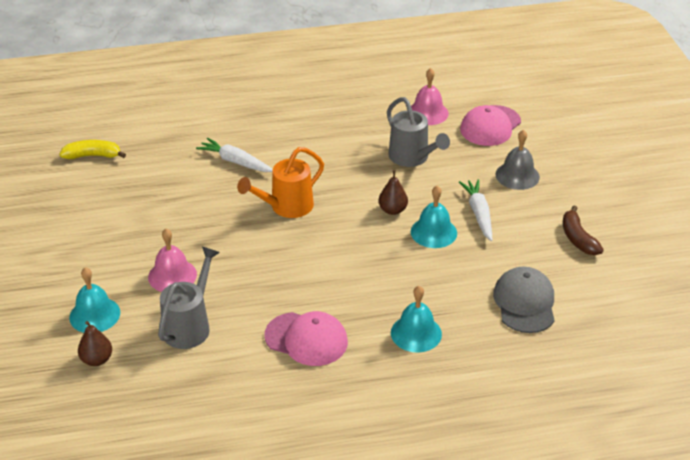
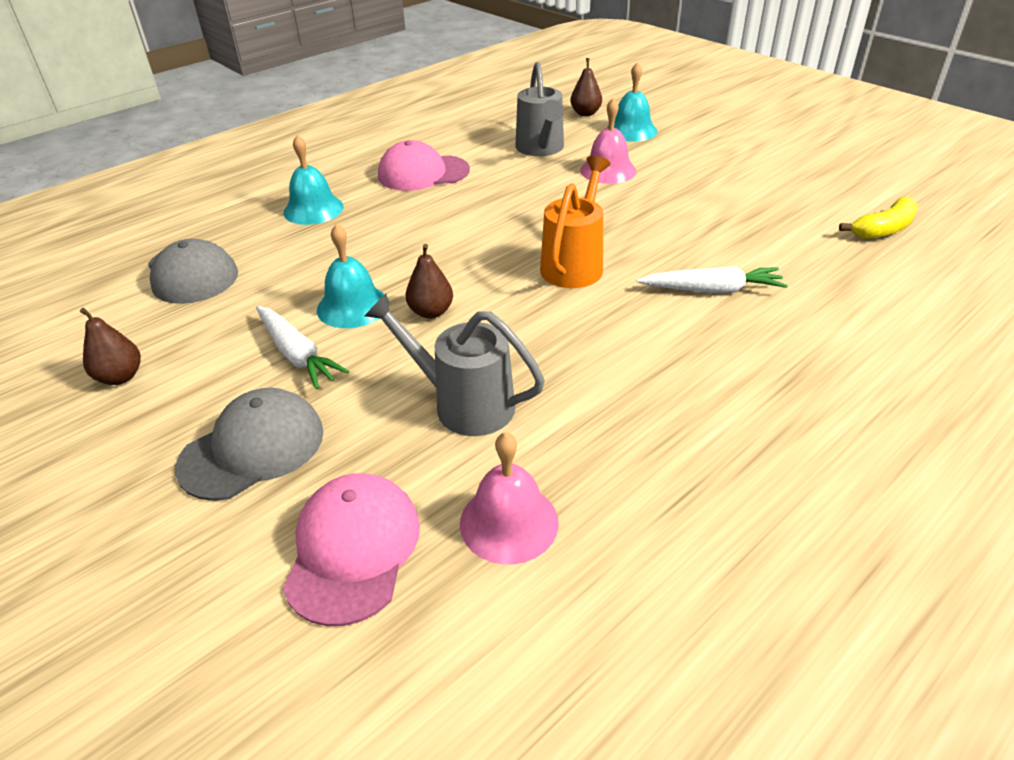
camera: 150 degrees right, 0 degrees up
grey bell [496,129,540,190] -> grey cap [175,388,324,501]
brown banana [563,206,604,255] -> brown pear [80,308,141,385]

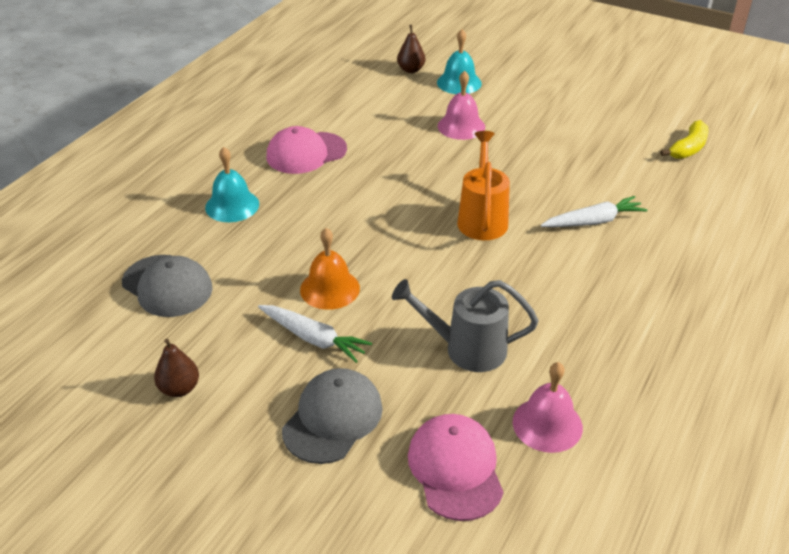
camera: 20 degrees left, 0 degrees up
turquoise bell [317,224,389,328] -> orange bell [300,228,360,310]
brown pear [406,244,453,319] -> none
grey watering can [515,62,564,156] -> none

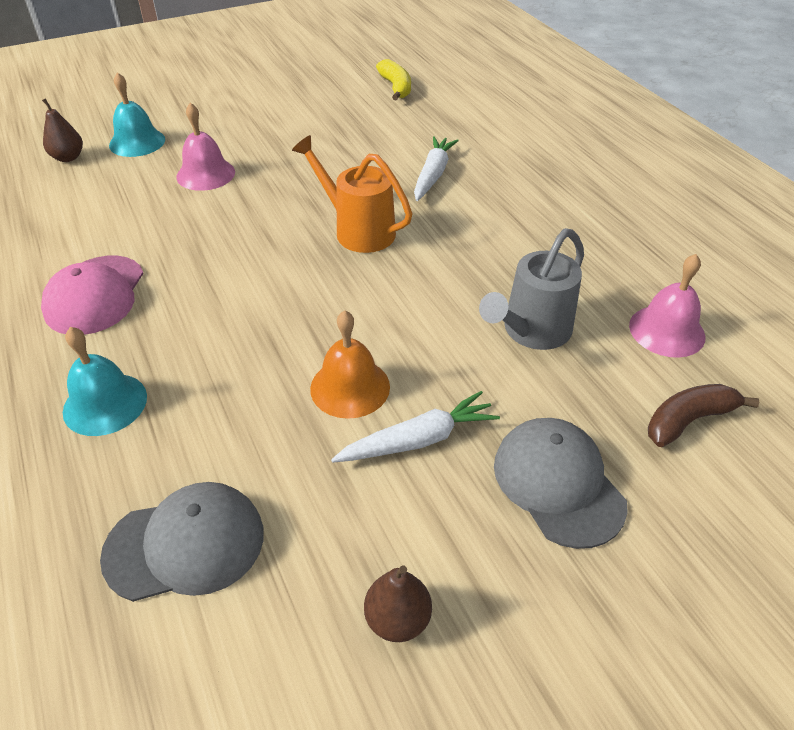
camera: 55 degrees left, 5 degrees up
pink cap [408,414,504,521] -> brown banana [648,384,759,447]

